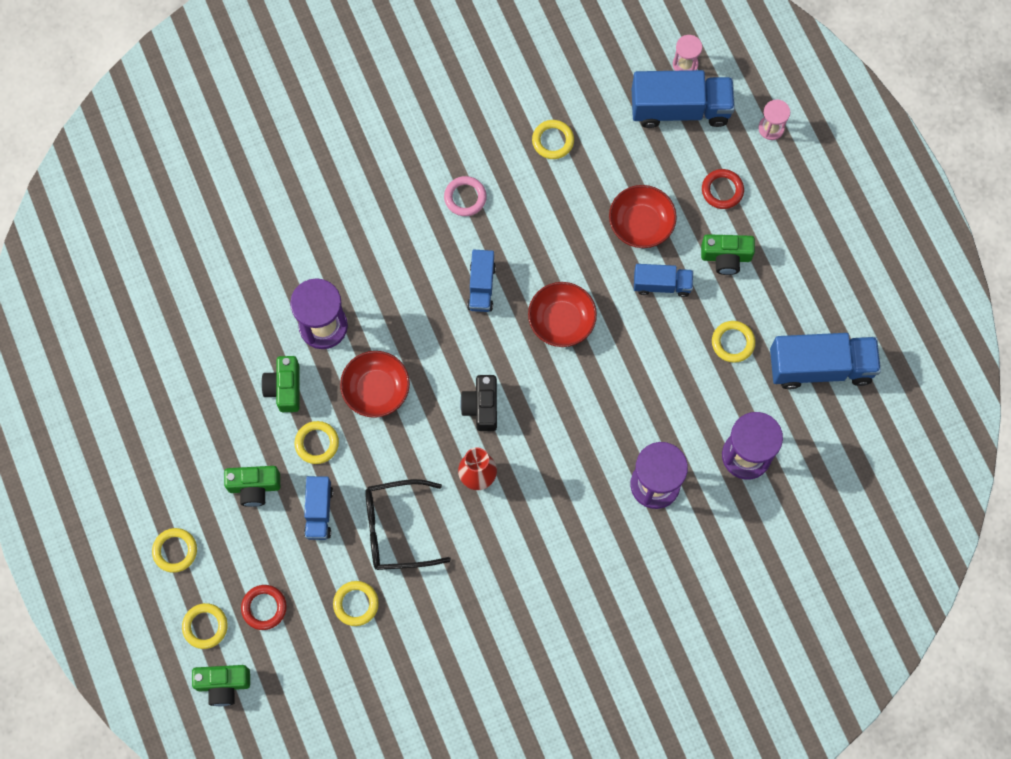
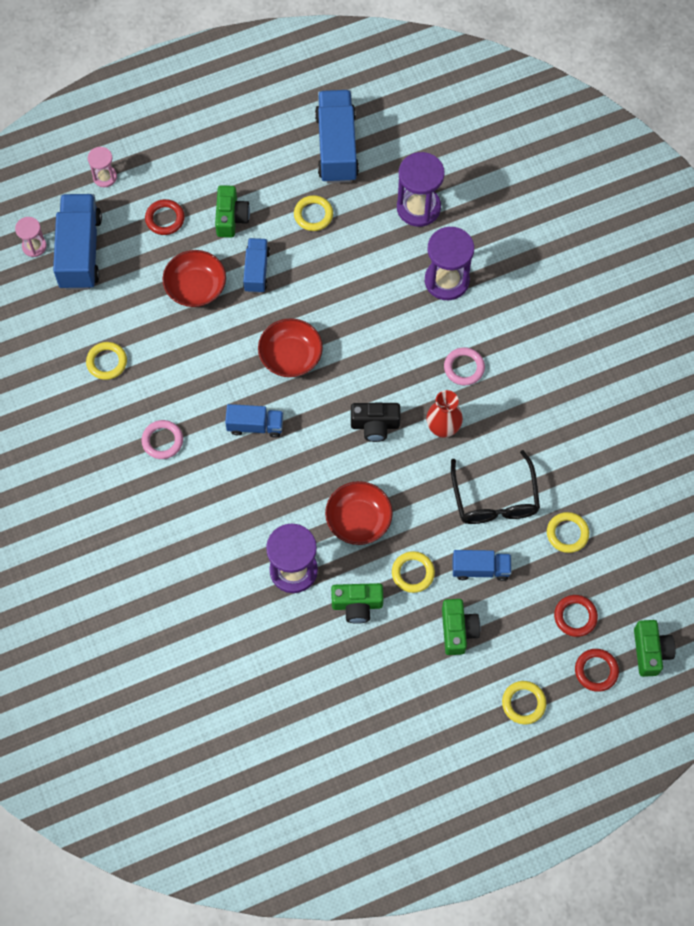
camera: 90 degrees left, 5 degrees down
yellow ring [182,603,228,649] -> red ring [575,649,619,692]
none -> pink ring [444,347,485,386]

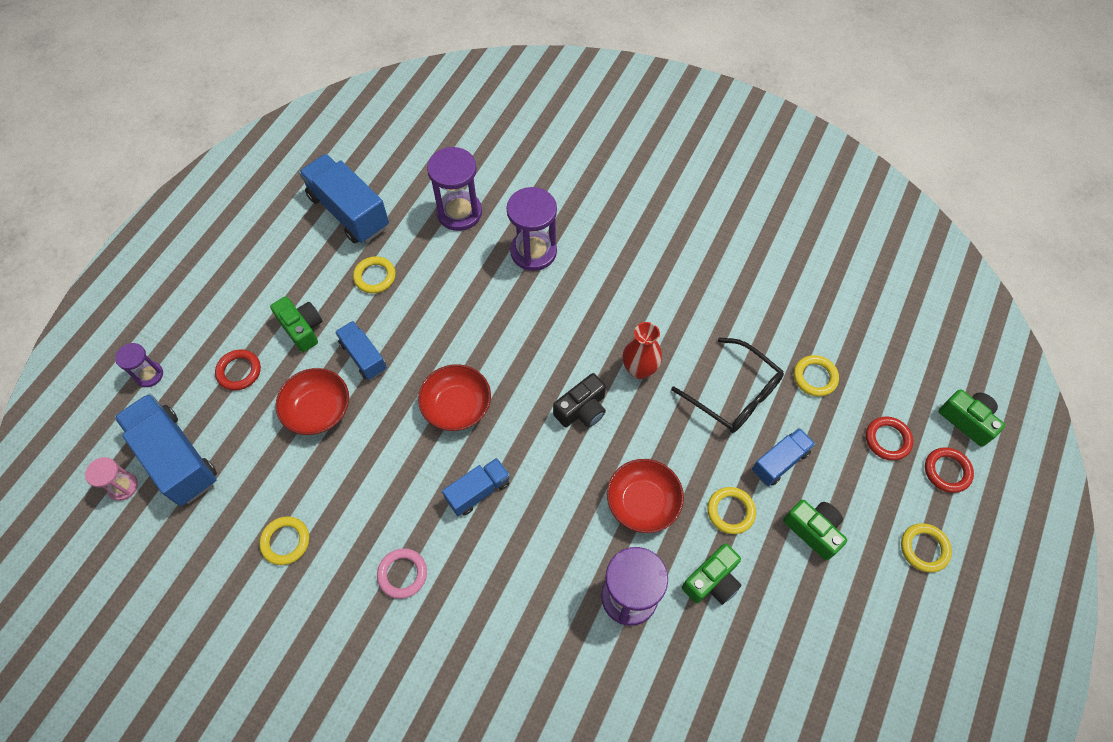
camera: 40 degrees left, 5 degrees down
pink hourglass [88,147,117,187] -> purple hourglass [115,343,163,387]
pink ring [444,347,485,386] -> none

